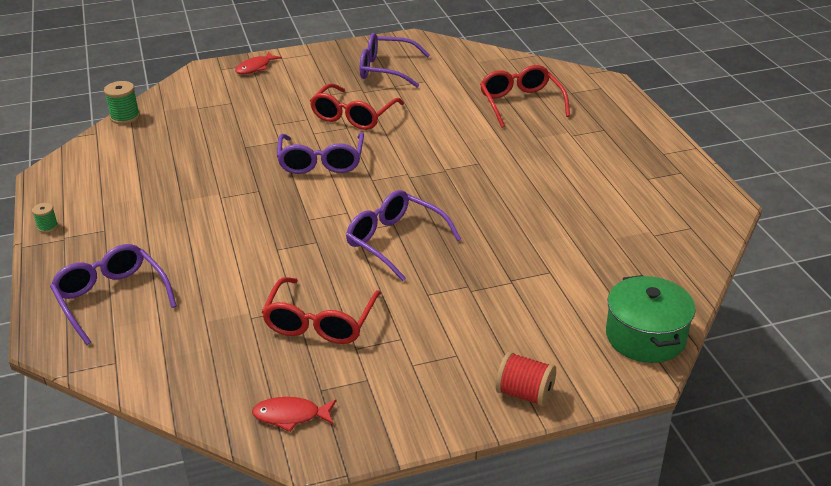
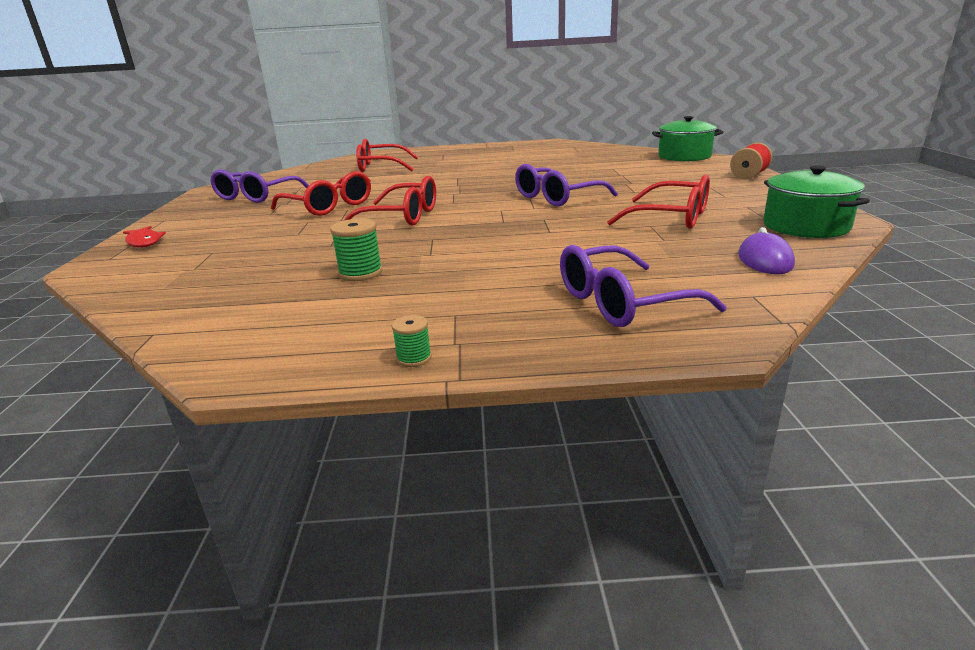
camera: 75 degrees left, 10 degrees down
green spool [104,81,140,124] -> green spool moved to [330,219,383,281]
red fish [252,397,336,432] -> green pot [763,166,870,238]
purple glasses [277,132,364,174] -> red glasses [343,176,436,226]
none -> purple mouse [738,227,795,274]

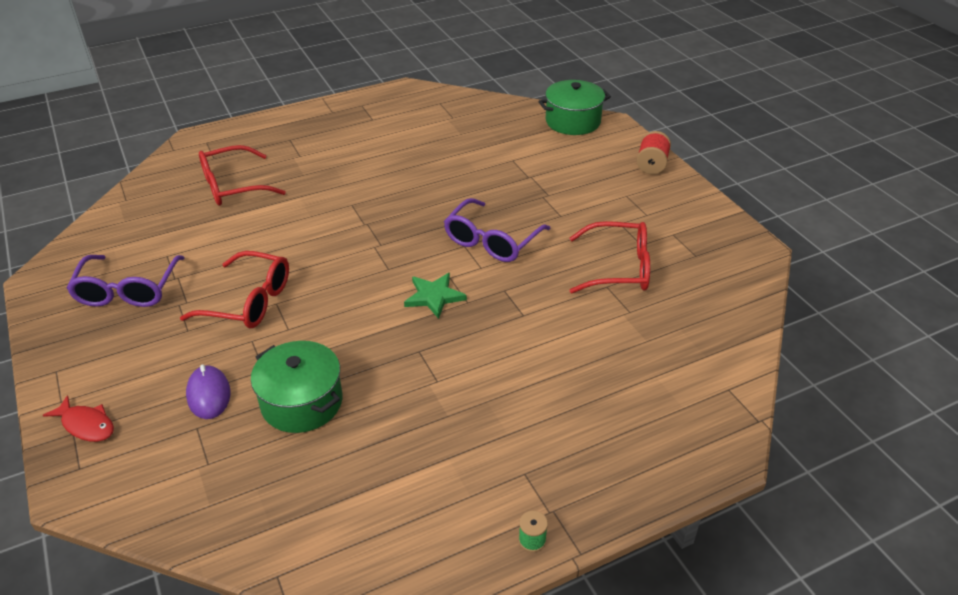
camera: 25 degrees left, 15 degrees up
green spool [330,219,383,281] -> none
red glasses [343,176,436,226] -> none
purple glasses [560,245,726,327] -> none
purple mouse [738,227,795,274] -> purple mouse moved to [186,364,231,419]
green pot [763,166,870,238] -> green pot moved to [251,341,342,433]
none -> green star [404,273,467,319]

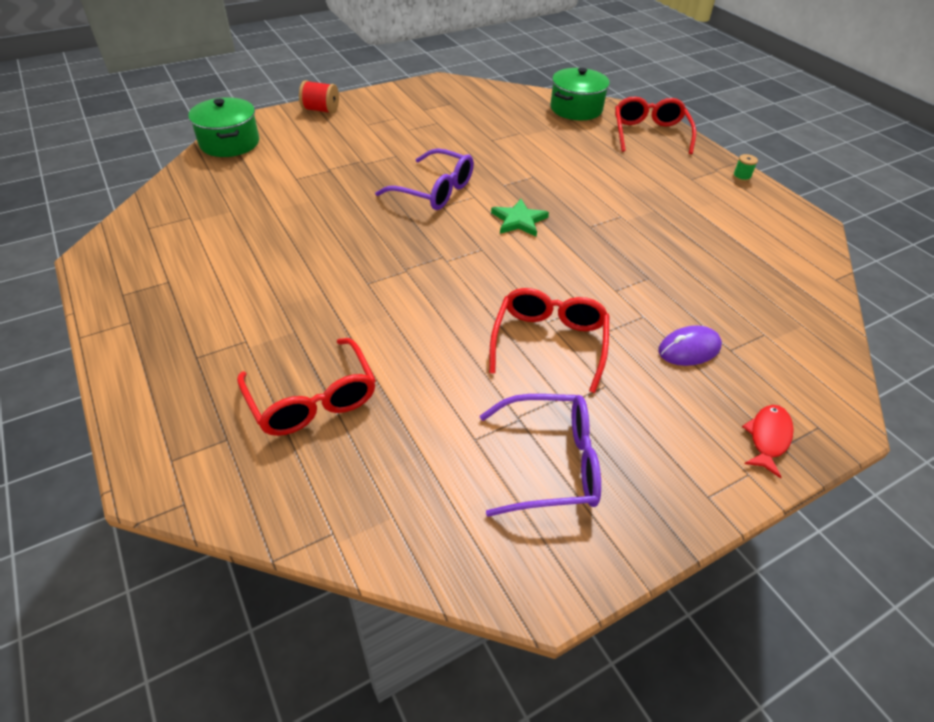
camera: 95 degrees left, 5 degrees up
green pot [251,341,342,433] -> green pot moved to [550,68,610,120]
red glasses [570,221,650,293] -> red glasses moved to [615,97,696,154]

